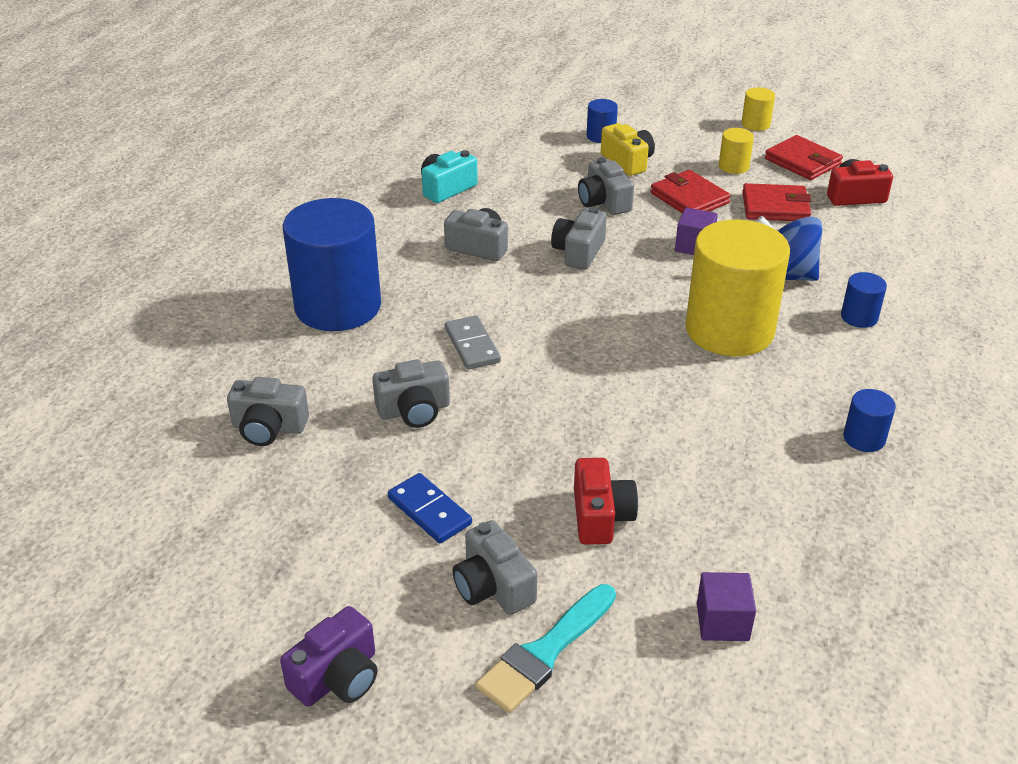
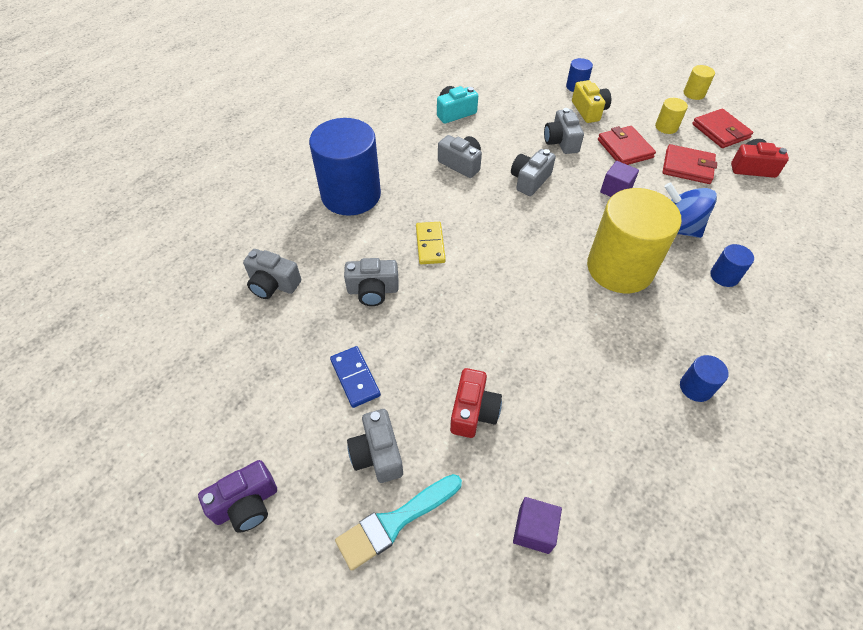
camera: 15 degrees right, 15 degrees up
grey domino [445,316,501,370] -> yellow domino [416,222,446,264]

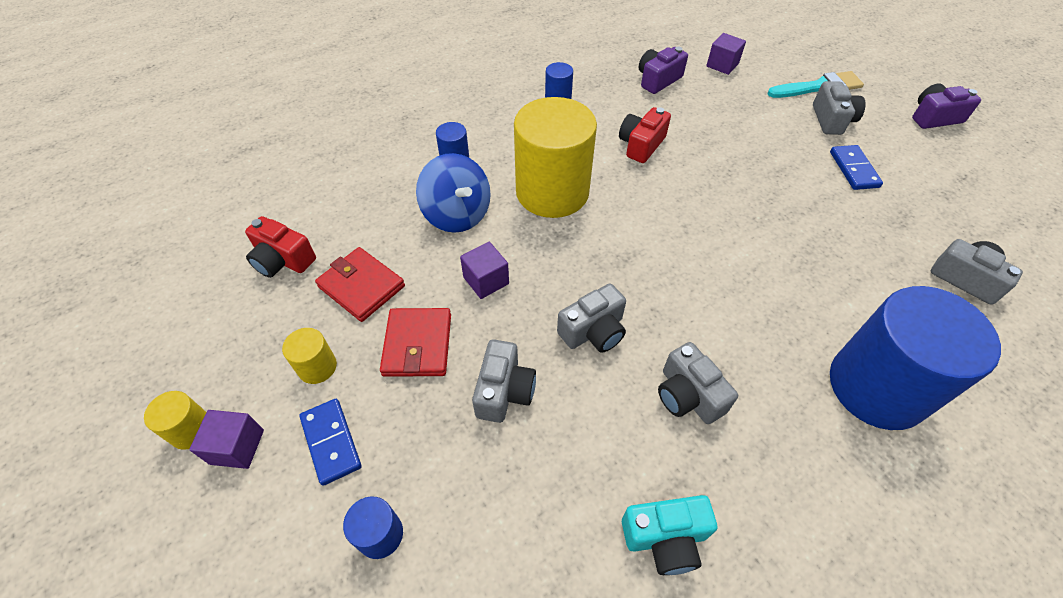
camera: 160 degrees left, 0 degrees up
grey camera [344,258,399,306] -> none
yellow domino [416,222,446,264] -> none
red camera [450,368,502,438] -> red camera moved to [619,107,671,163]
yellow camera [572,80,611,123] -> none
red wallet [692,109,753,148] -> none
none -> purple cube [189,410,264,469]
none -> blue domino [299,399,361,486]
none -> purple camera [639,47,688,94]

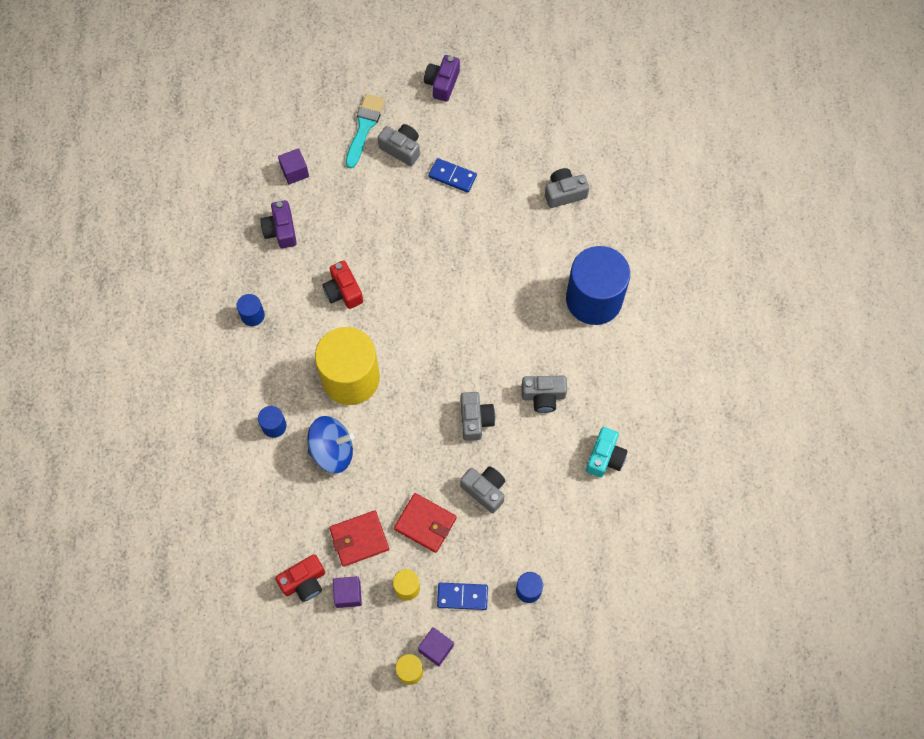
camera: 60 degrees left, 15 degrees up
purple cube [460,242,509,299] -> purple cube moved to [333,576,362,608]

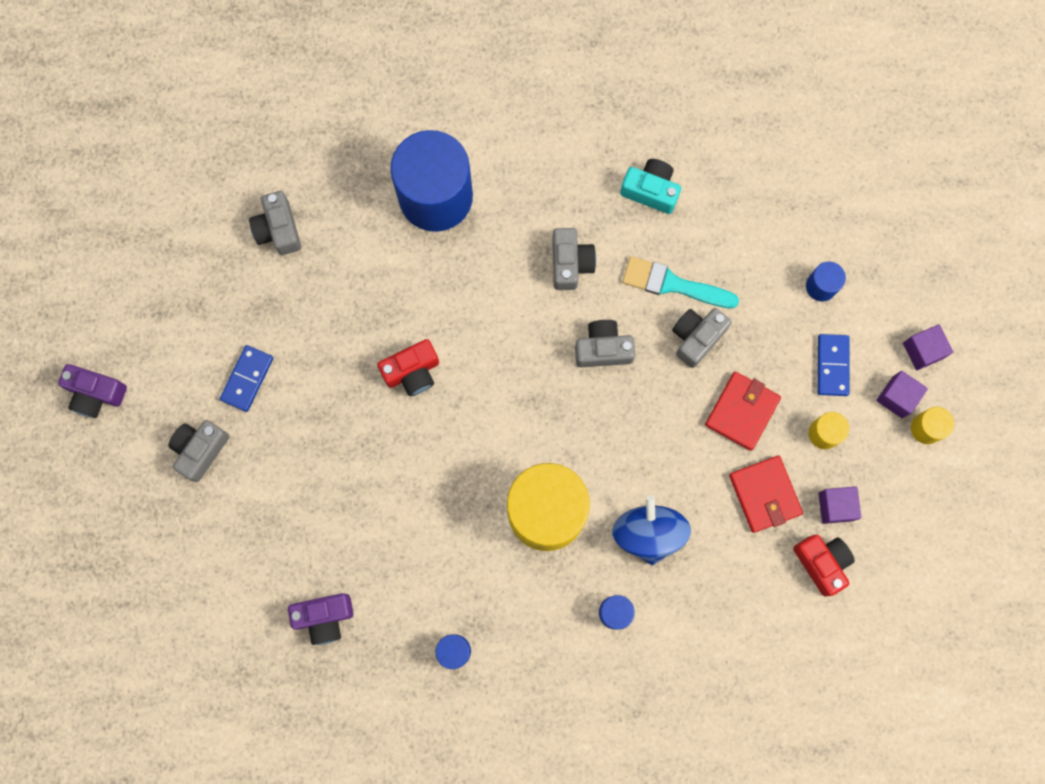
camera: 90 degrees left, 10 degrees up
purple cube [278,148,309,185] -> purple cube moved to [903,325,953,370]
red camera [322,260,363,309] -> red camera moved to [377,339,439,396]
turquoise brush [346,94,385,168] -> turquoise brush moved to [622,256,739,308]

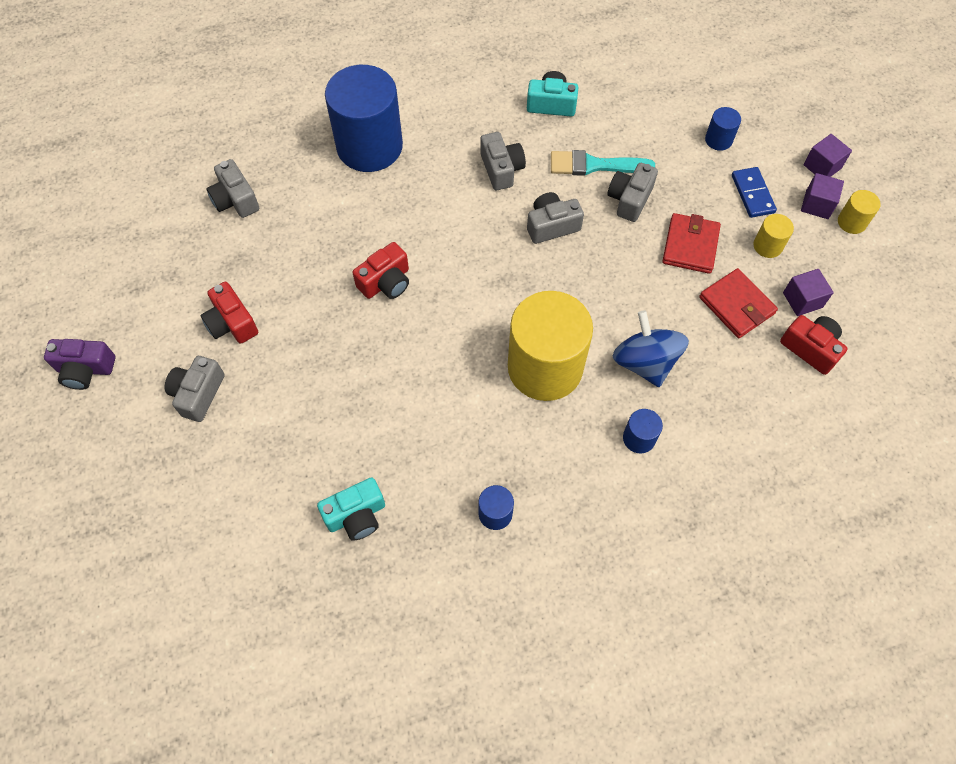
camera: 15 degrees left, 15 degrees down
blue domino [220,345,273,412] -> red camera [200,282,258,344]
purple camera [288,593,353,645] -> turquoise camera [317,478,385,541]

